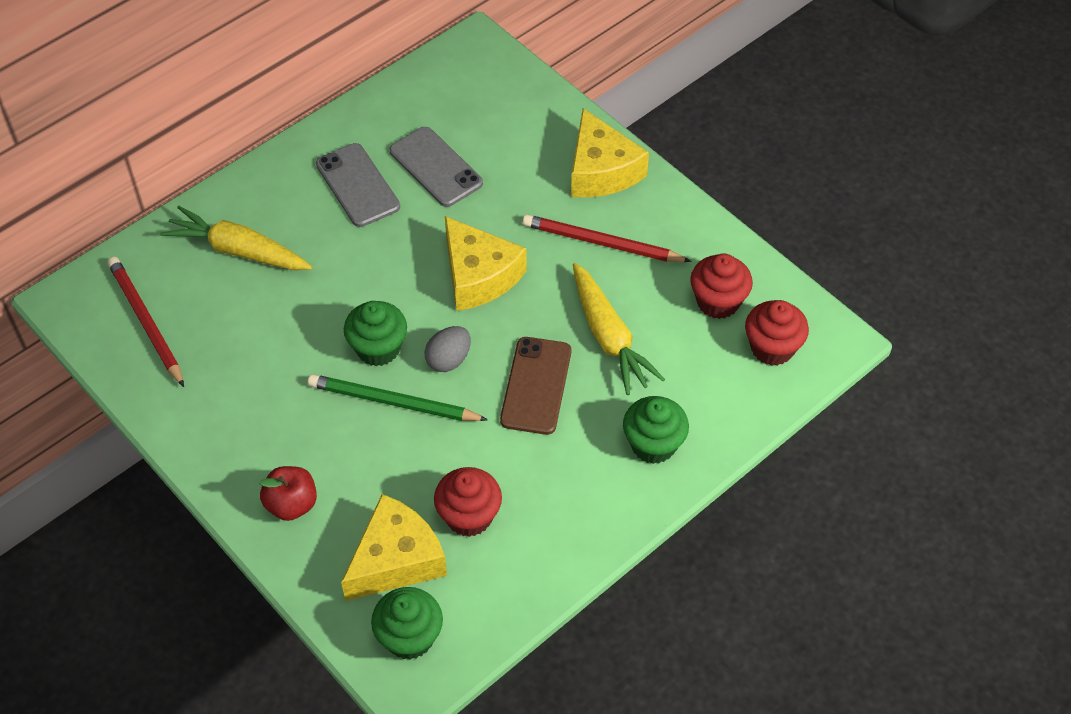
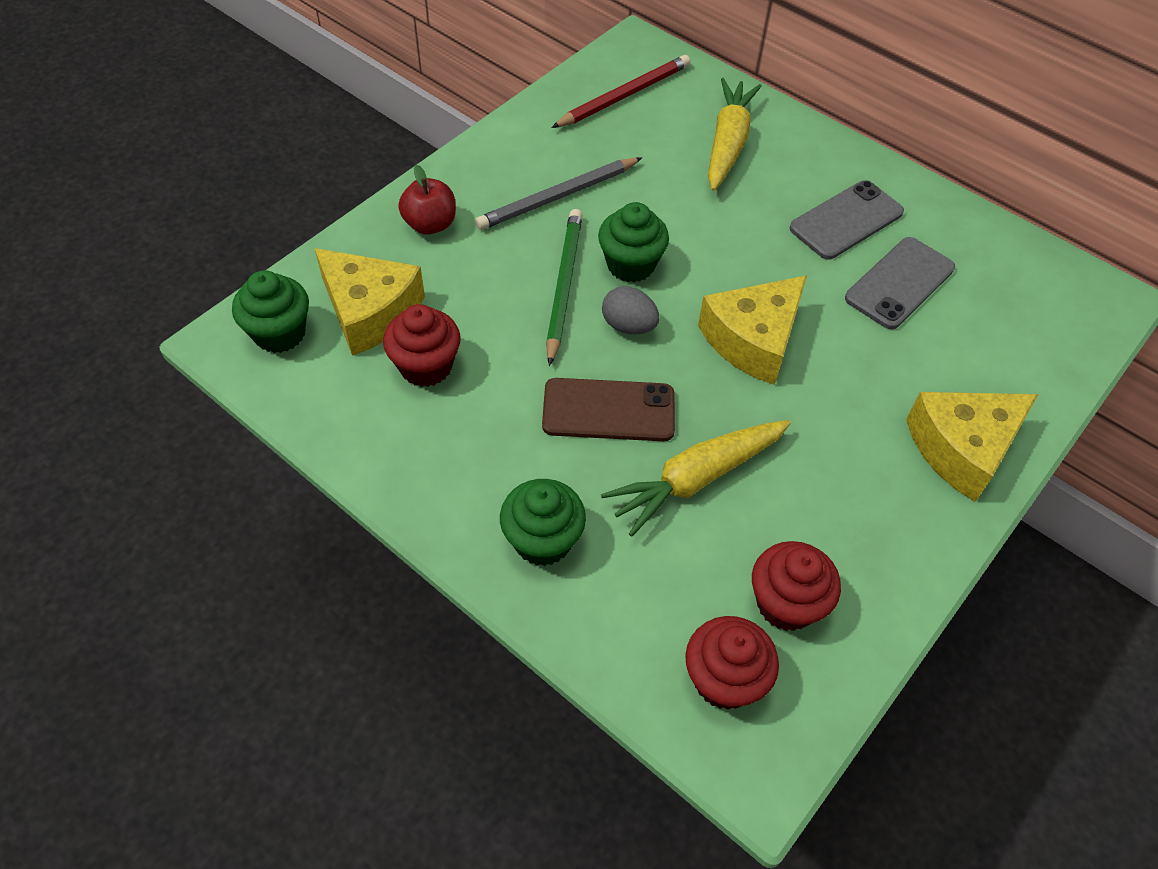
camera: 80 degrees right, 0 degrees up
red pencil [522,214,692,262] -> none
none -> grey pencil [475,157,642,230]

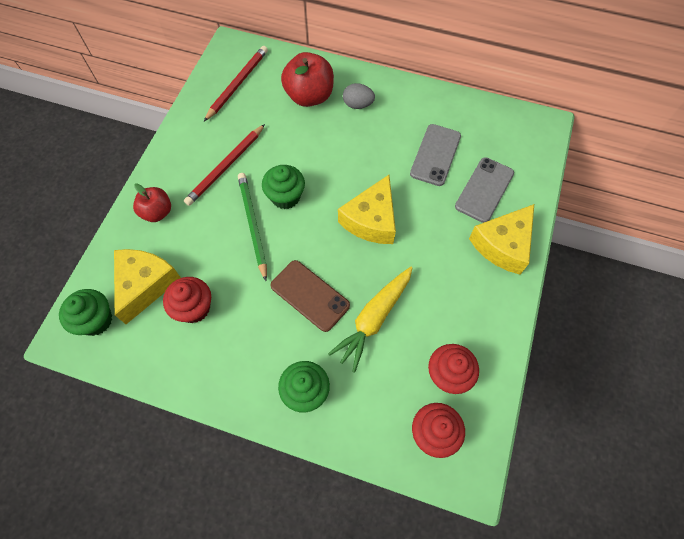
camera: 20 degrees left, 10 degrees up
yellow cheese [314,248,425,356] -> yellow cheese turned 90 degrees counterclockwise [114,249,181,324]
grey pencil [475,157,642,230] -> red pencil [184,124,265,206]
brown phone [542,378,675,441] -> brown phone turned 60 degrees clockwise [271,260,350,332]
grey egg [602,286,659,334] -> grey egg moved to [343,83,375,109]
yellow carrot [708,78,762,191] -> red apple [281,52,334,107]
grey phone [790,180,904,259] -> grey phone moved to [455,157,514,223]

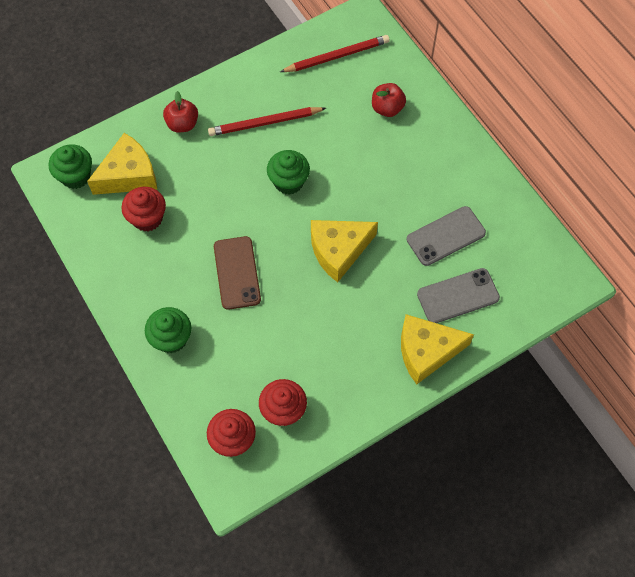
camera: 40 degrees right, 0 degrees up
green pencil [238,173,267,281] -> none
red apple [281,52,334,107] -> red apple [372,83,406,117], size x0.62
yellow carrot [328,267,412,372] -> none
grey egg [343,83,375,109] -> none

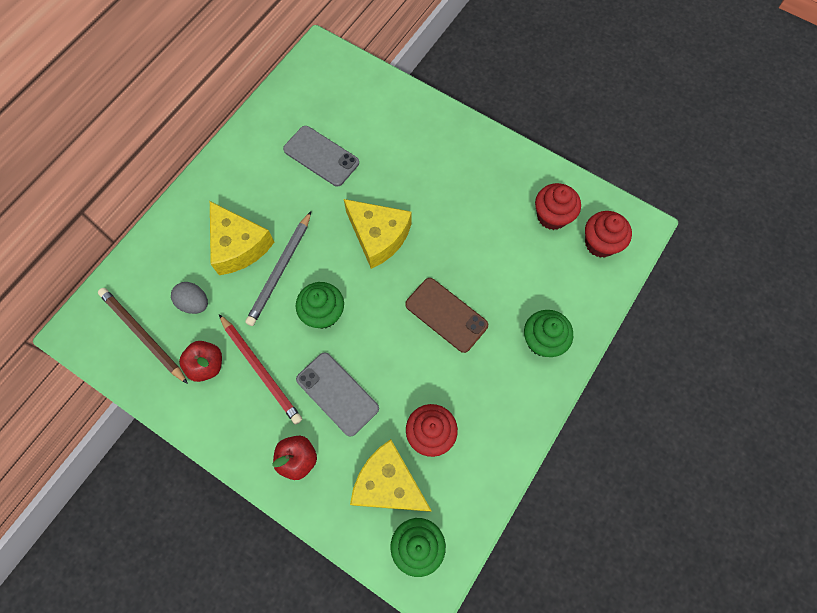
camera: 115 degrees left, 5 degrees up
brown phone [214,236,261,310] -> brown phone turned 75 degrees clockwise [405,278,488,353]
red pencil [280,35,389,72] -> brown pencil [98,288,188,384]
red apple [372,83,406,117] -> red apple moved to [179,341,222,382]
yellow cheese [401,314,474,385] -> yellow cheese moved to [210,201,274,275]
grey phone [417,268,500,323] -> grey phone moved to [296,352,379,437]
none -> grey egg [171,282,208,314]
none -> grey pencil [245,211,311,326]

